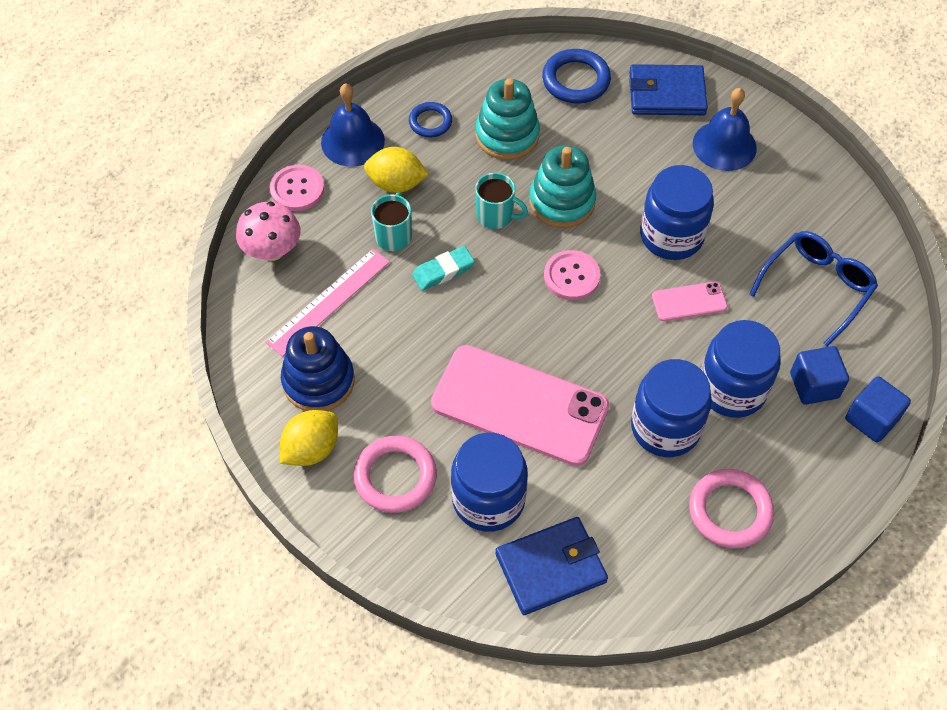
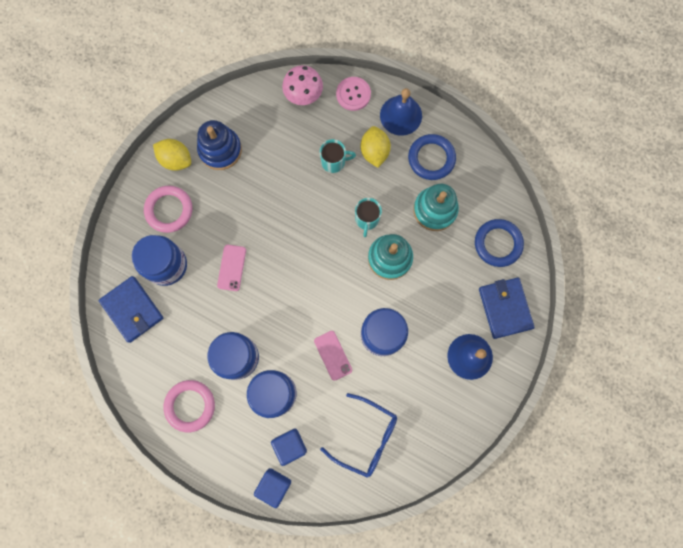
camera: 75 degrees right, 20 degrees up
pink ruler [266,249,390,357] -> none
blue ring [409,102,452,137] -> blue ring [408,134,456,180], size x1.60
turquoise eraser [412,246,475,291] -> none
pink phone [431,345,609,466] -> pink phone [217,245,246,291], size x0.45
pink button [544,250,600,300] -> none

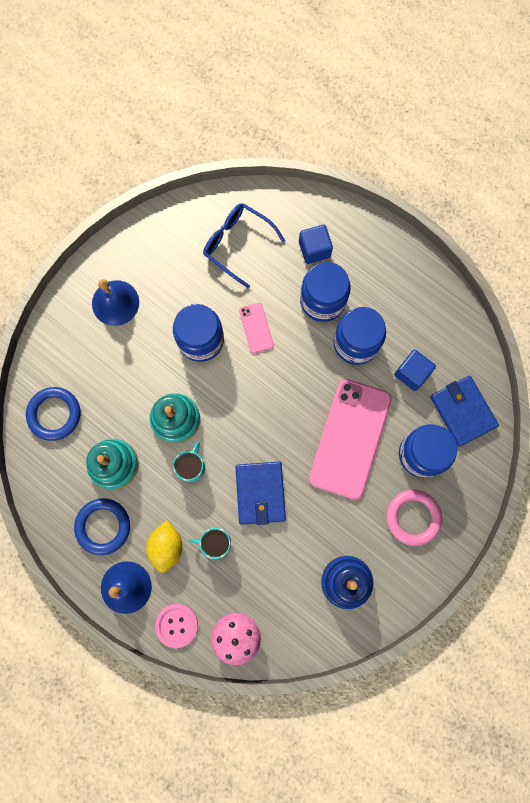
camera: 170 degrees left, 0 degrees up
yellow lemon [153,139,191,171] -> none
pink ring [163,380,215,432] -> none
pink phone [217,245,246,291] -> pink phone [309,379,392,500], size x2.25
blue cube [254,468,291,508] -> blue cube moved to [394,350,436,391]
blue wallet [479,277,535,339] -> blue wallet moved to [235,462,286,525]

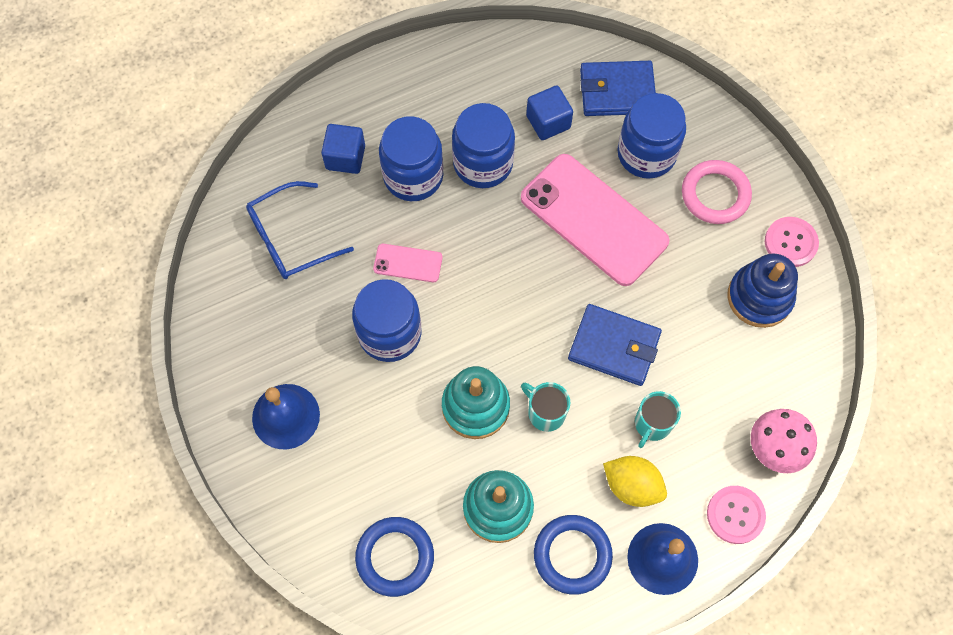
camera: 65 degrees left, 10 degrees down
none -> pink button [765,217,819,267]

